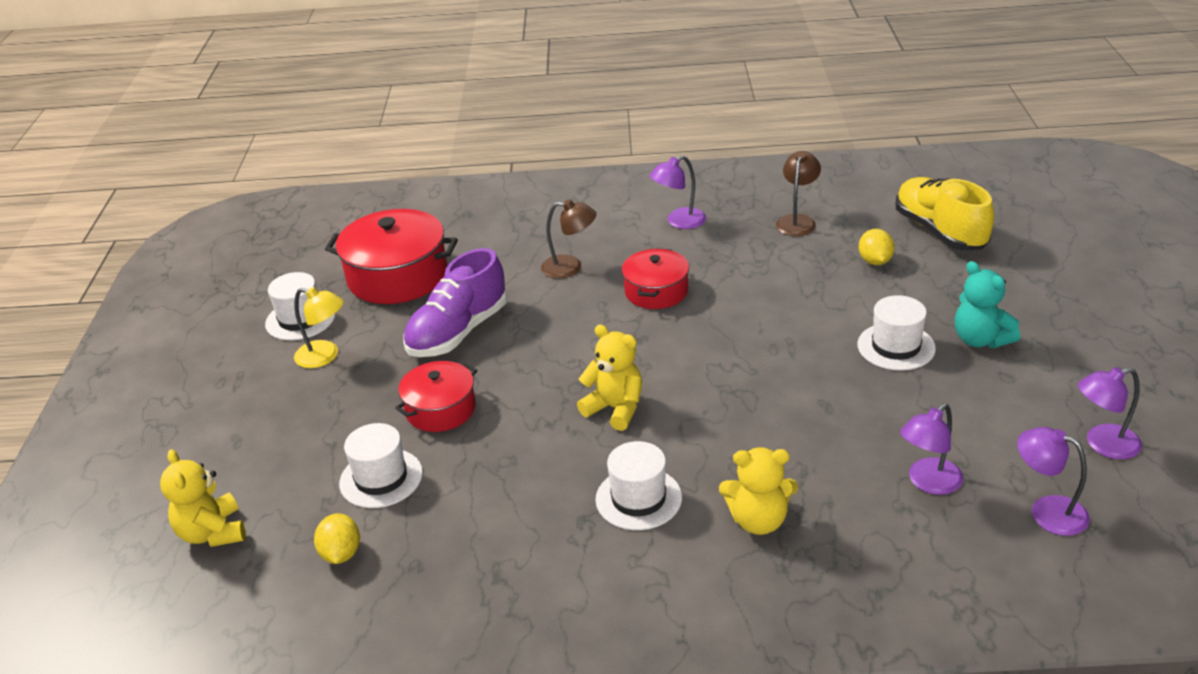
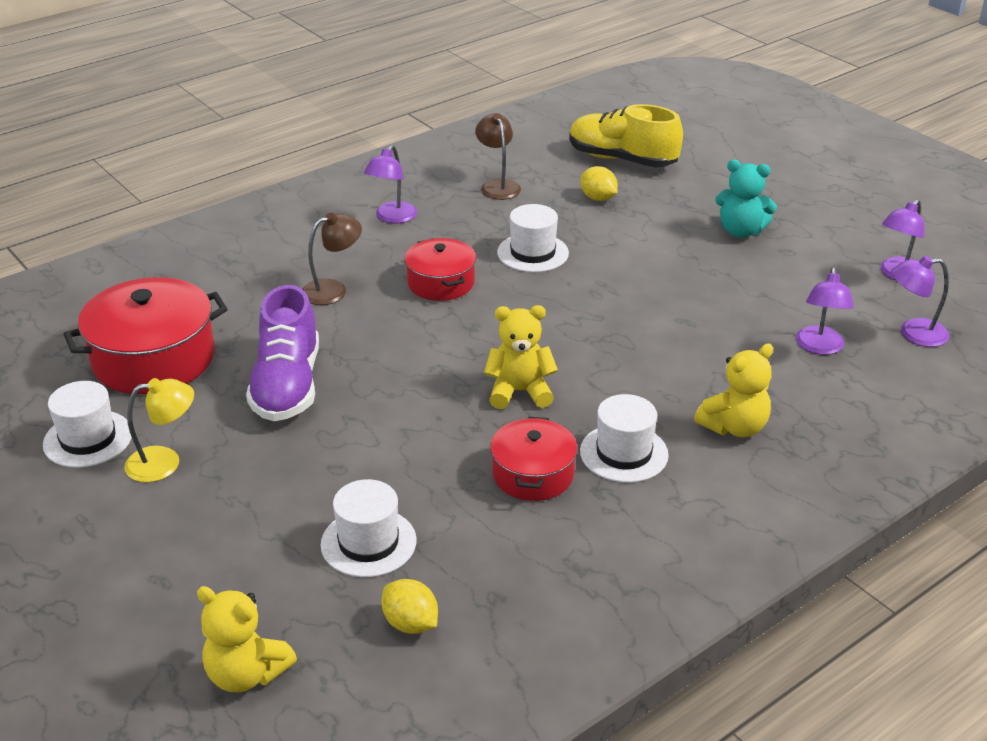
camera: 40 degrees left, 0 degrees up
red pot [395,361,477,432] -> red pot moved to [490,417,578,501]
white hat [858,295,936,371] -> white hat moved to [497,204,569,272]

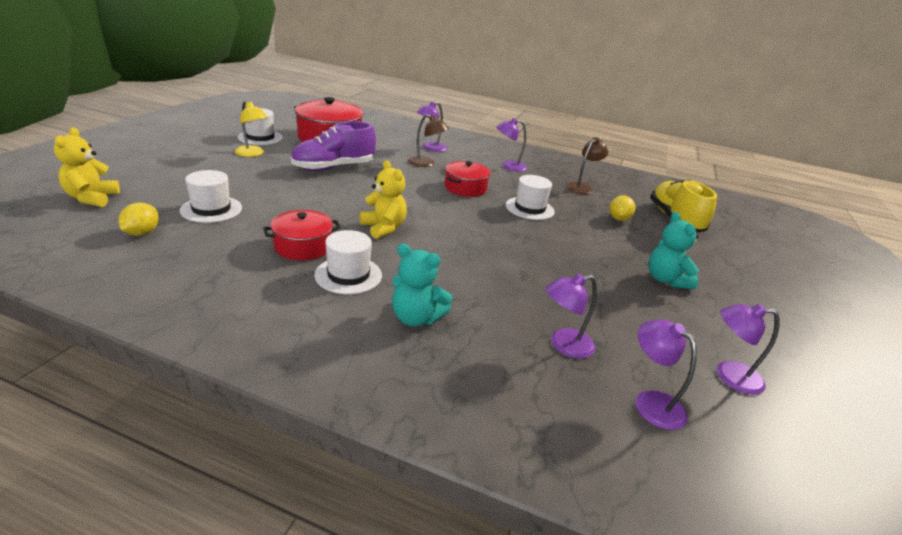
camera: 55 degrees right, 5 degrees down
yellow teddy bear [694,344,773,437] -> turquoise teddy bear [392,244,452,327]
none -> purple lamp [416,102,447,152]

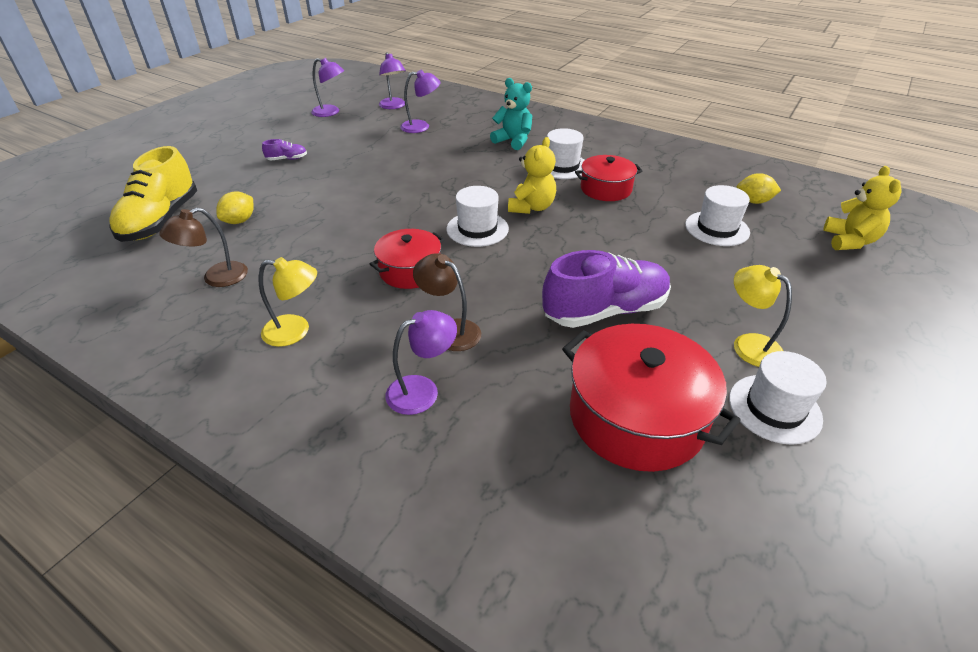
camera: 165 degrees left, 10 degrees up
yellow lemon [119,203,159,236] -> yellow lemon turned 75 degrees clockwise [737,173,781,204]
yellow teddy bear [360,160,407,239] -> yellow teddy bear turned 135 degrees counterclockwise [508,137,556,214]
purple lamp [496,118,527,171] -> yellow lamp [259,257,317,347]
white hat [506,175,555,220] -> white hat moved to [447,186,509,247]
turquoise teddy bear [649,212,699,289] -> purple shoe [262,139,307,160]

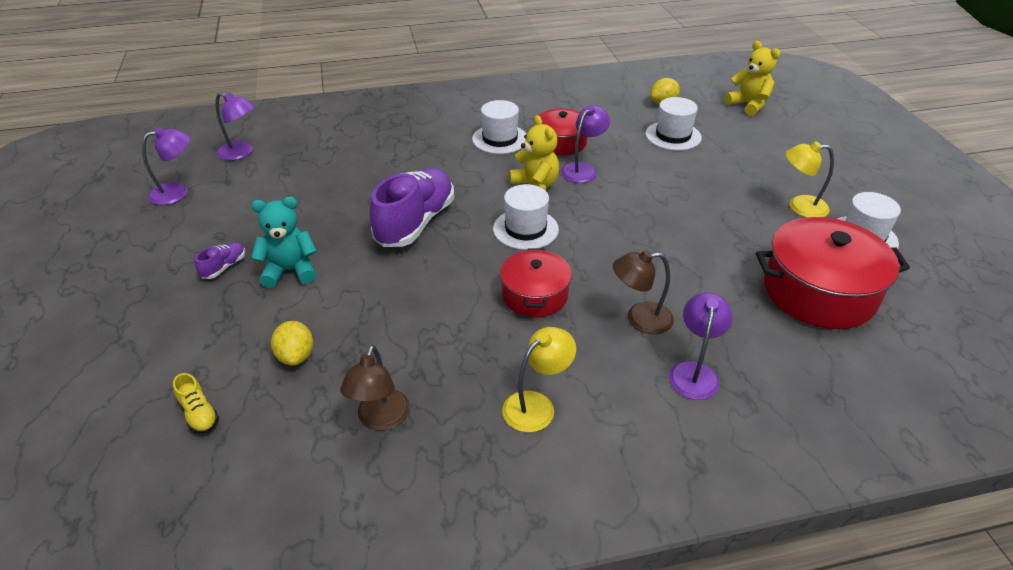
camera: 45 degrees left, 0 degrees up
yellow shoe [109,146,197,242] -> yellow shoe [173,373,219,434], size x0.42
purple lamp [400,70,440,133] -> purple lamp moved to [561,105,610,183]
turquoise teddy bear [490,78,533,150] -> turquoise teddy bear moved to [251,197,317,288]
purple shoe [542,250,671,328] -> purple shoe moved to [370,168,454,247]

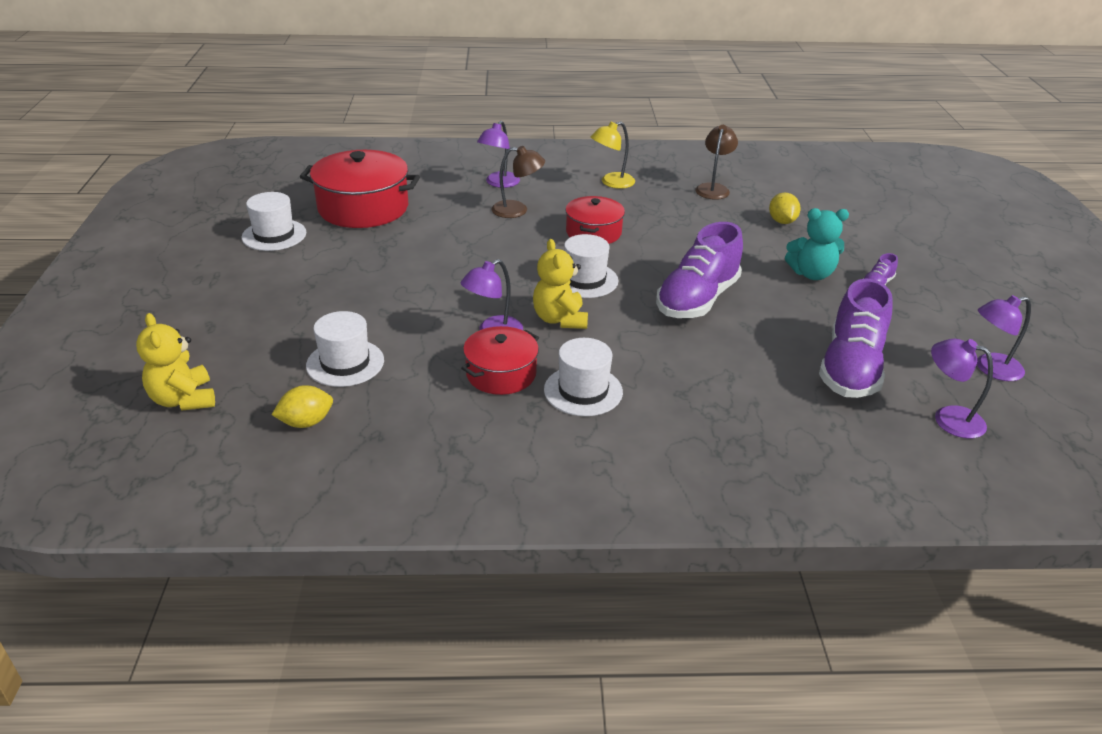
camera: 170 degrees left, 5 degrees down
yellow shoe [173,373,219,434] -> none
yellow lamp [786,141,834,217] -> none
none -> purple shoe [819,278,893,398]

